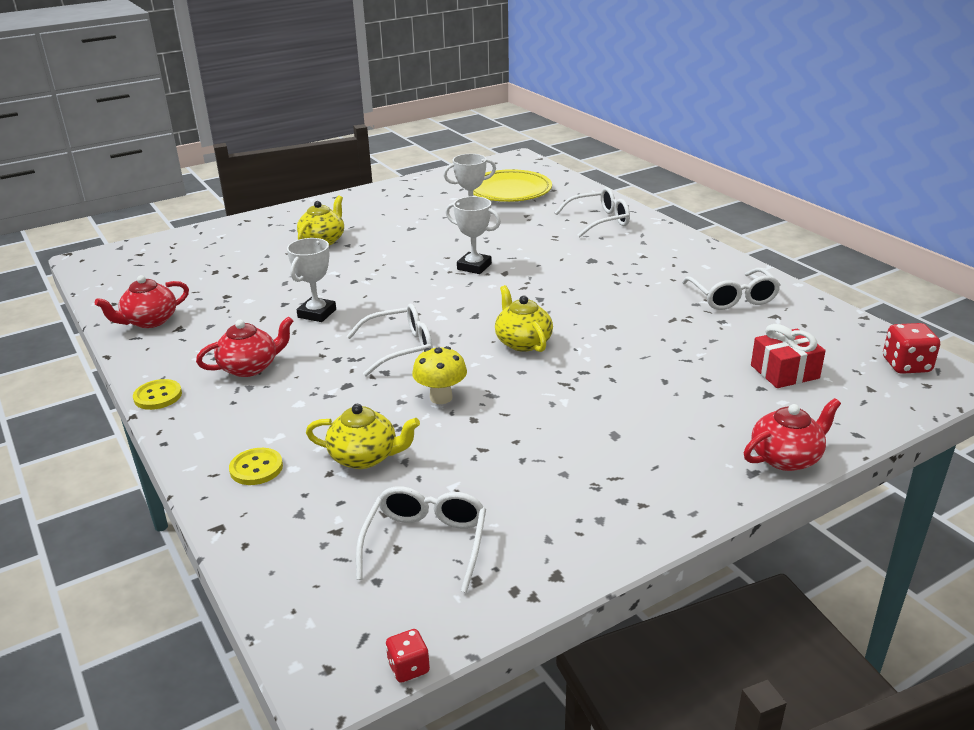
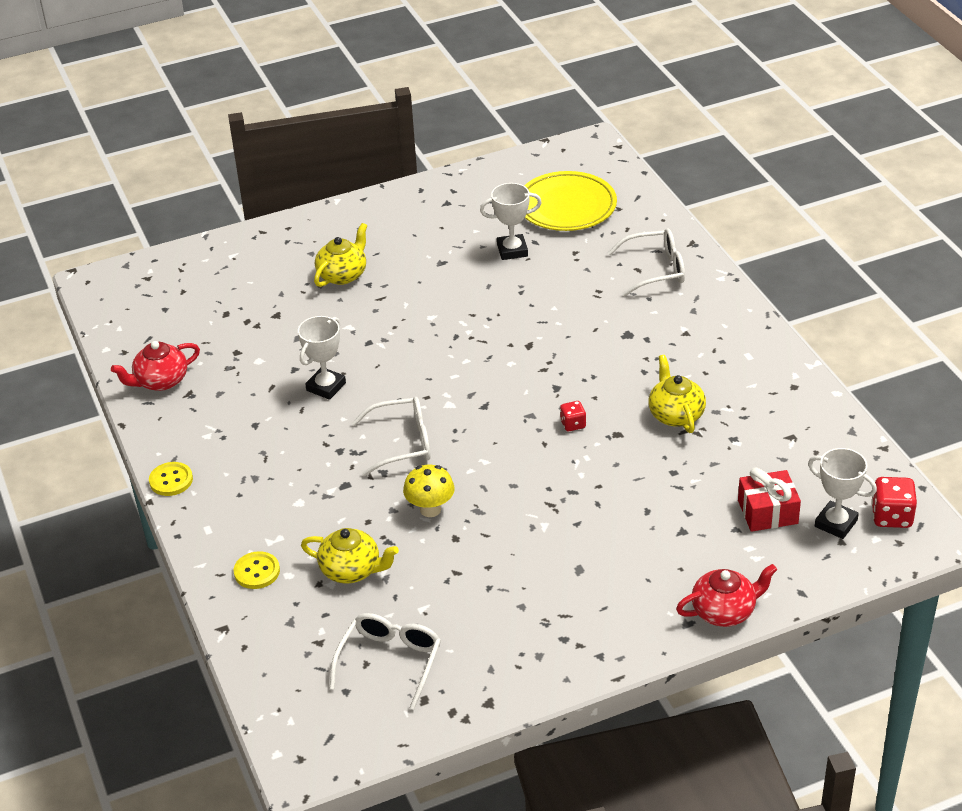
camera: 10 degrees right, 10 degrees up
red teapot [196,316,293,377] -> none
red dice [386,629,430,683] -> red dice moved to [560,401,586,431]
white trophy [446,196,501,274] -> white trophy moved to [808,448,877,539]
yellow teapot [495,285,553,352] -> yellow teapot moved to [648,355,706,433]
white glasses [682,268,780,310] -> none

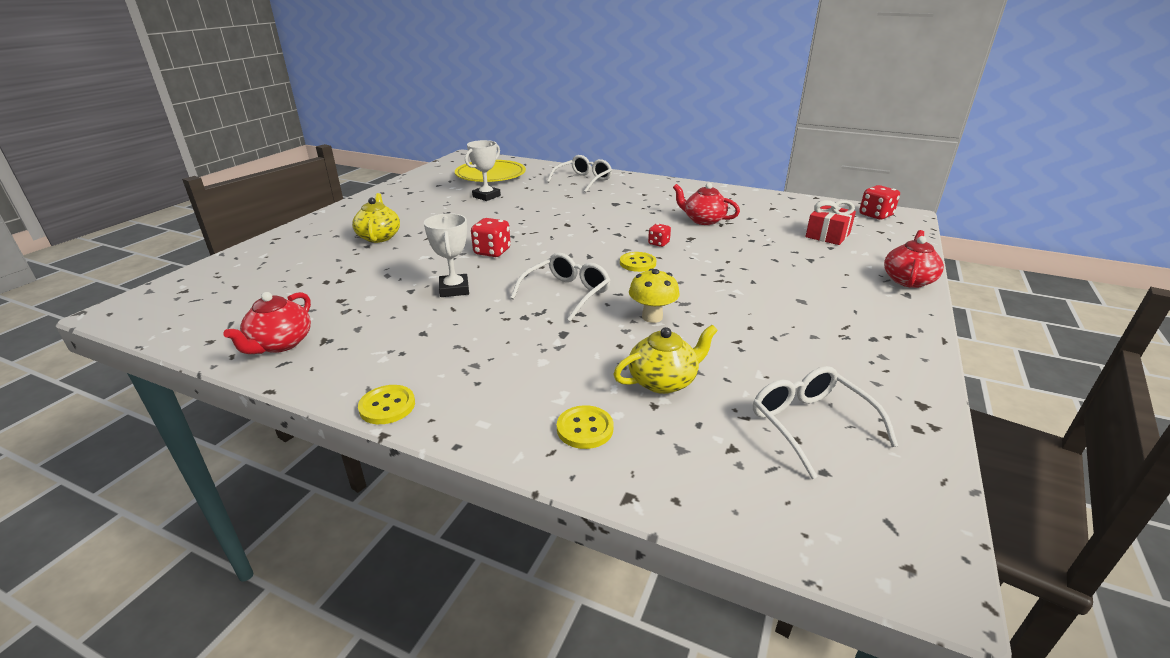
camera: 45 degrees left, 10 degrees down
yellow teapot [648,355,706,433] -> red teapot [673,183,740,225]
white trophy [808,448,877,539] -> none
none -> red dice [471,218,511,257]
none -> yellow button [620,252,656,272]

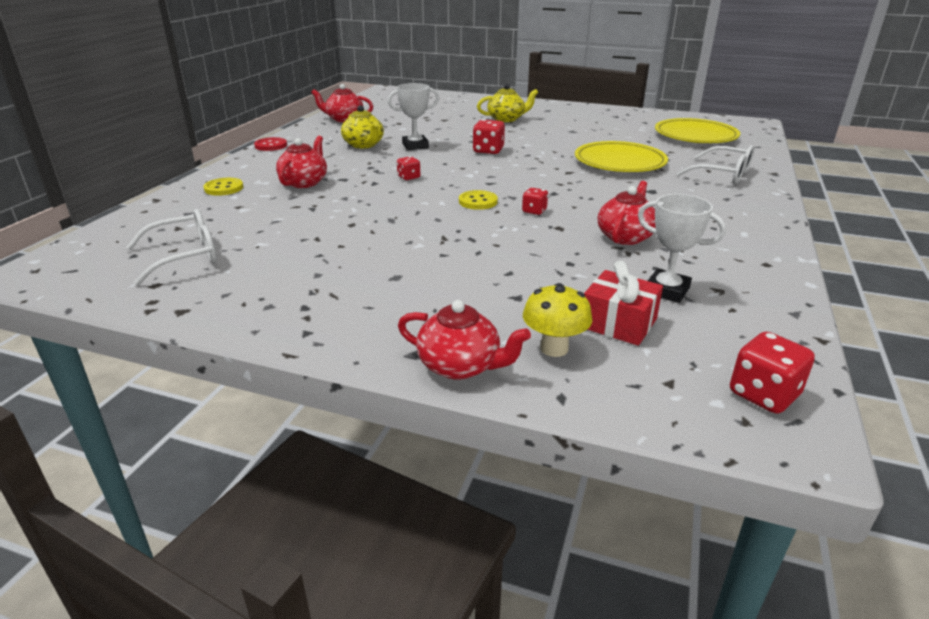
camera: 85 degrees right, 0 degrees up
yellow button [358,385,415,424] -> red button [254,137,287,151]
white trophy [465,140,501,201] -> white trophy moved to [638,194,726,303]
white glasses [510,253,610,322] -> red dice [397,156,420,180]
yellow teapot [613,325,718,394] -> yellow teapot moved to [341,105,384,149]
yellow mushroom [629,269,680,323] -> yellow mushroom moved to [523,283,592,357]
none -> red teapot [276,136,327,188]
none -> yellow plate [575,141,668,172]

